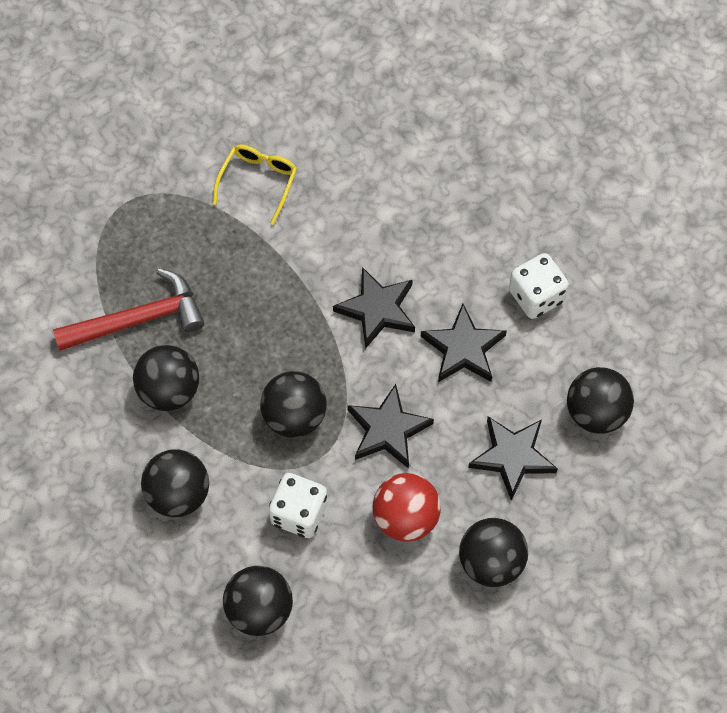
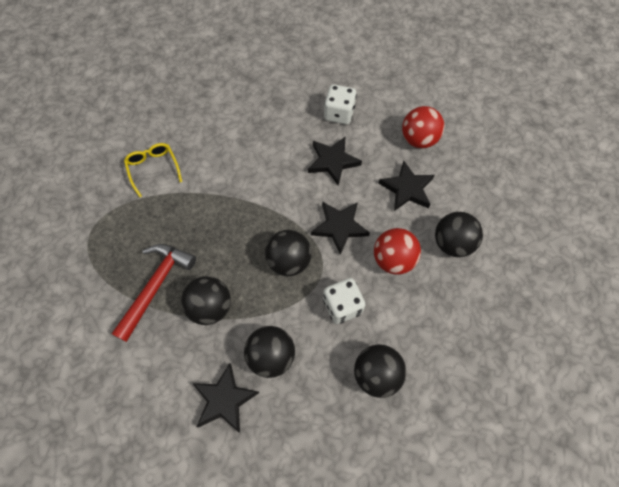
camera: 45 degrees left, 0 degrees up
black star [333,267,415,349] -> black star moved to [192,363,259,433]
black ball [567,367,634,434] -> red ball [402,106,444,148]

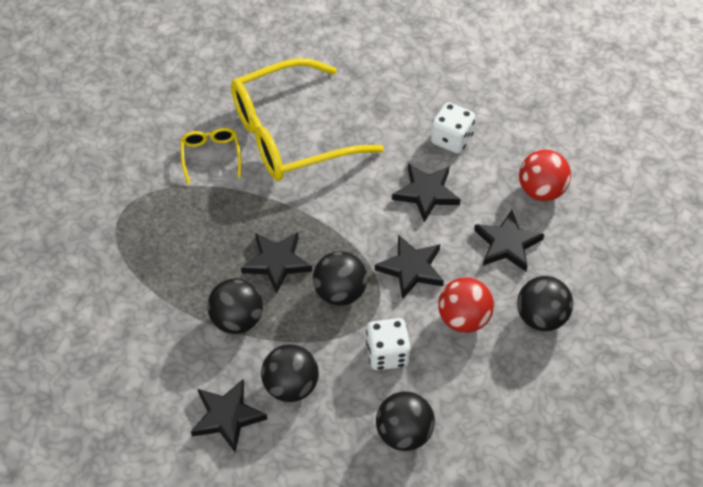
camera: 15 degrees right, 10 degrees down
red hammer [112,244,196,342] -> none
none -> yellow glasses [231,58,384,181]
none -> black star [241,232,312,294]

